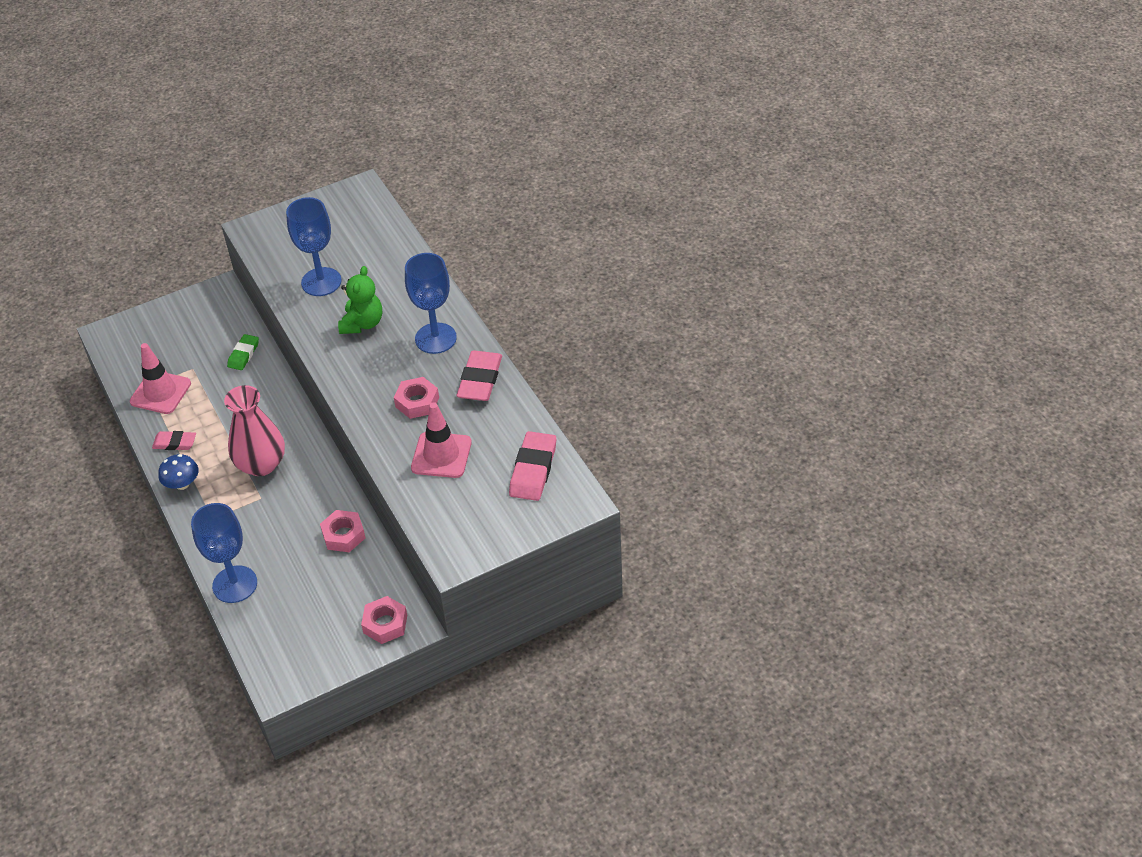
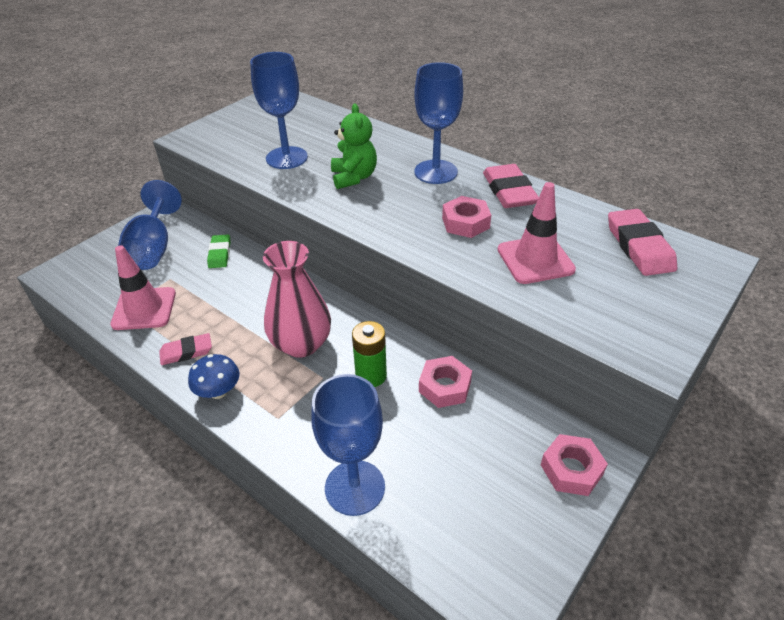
camera: 25 degrees left, 5 degrees down
none -> blue goblet [118,180,182,270]
none -> green battery [352,321,387,387]

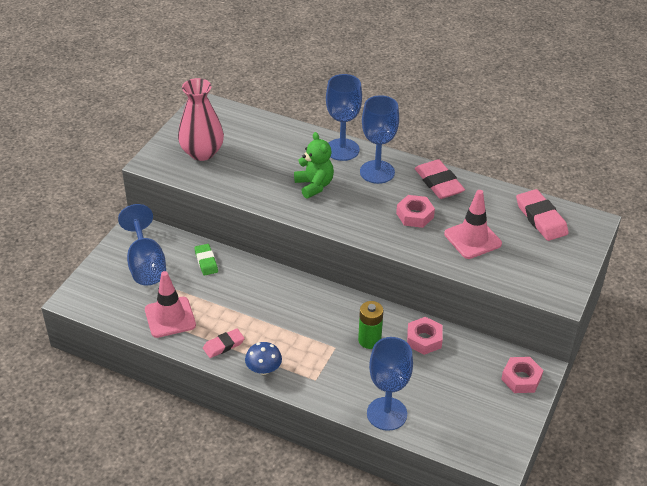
camera: 15 degrees left, 0 degrees up
blue goblet [250,52,308,169] -> blue goblet moved to [326,74,362,161]
pink vase [263,241,331,358] -> pink vase moved to [178,78,224,161]

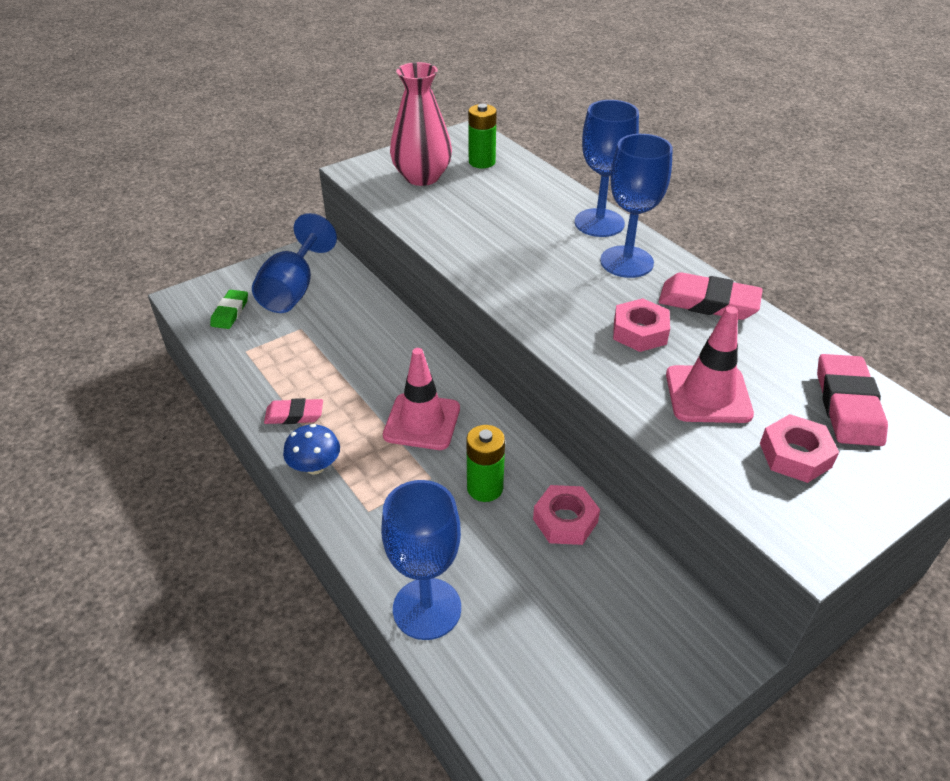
camera: 30 degrees right, 0 degrees up
pink traffic cone [145,271,196,338] -> pink traffic cone moved to [383,348,460,450]
green eraser [194,244,218,276] -> green eraser moved to [210,290,248,329]
green teddy bear [294,132,334,199] -> none
pink eraser [415,159,465,199] -> pink eraser turned 75 degrees counterclockwise [659,272,763,320]
pink nut [501,357,543,393] -> pink nut moved to [760,414,839,483]
none -> green battery [468,104,497,168]

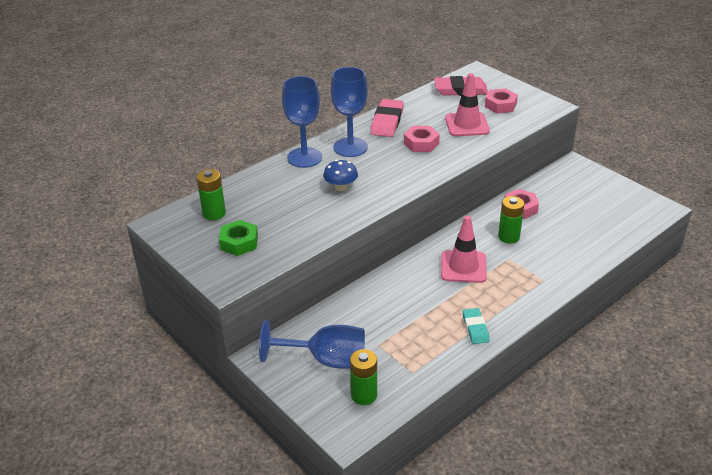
camera: 95 degrees left, 5 degrees down
green eraser [210,290,248,329] -> green battery [350,349,377,405]
pink eraser [264,398,323,424] -> turquoise eraser [462,308,489,344]
blue mushroom [283,424,340,475] -> blue mushroom moved to [323,160,358,191]
blue goblet [381,480,461,640] -> none
pink vase [390,62,452,186] -> green nut [219,220,258,256]

